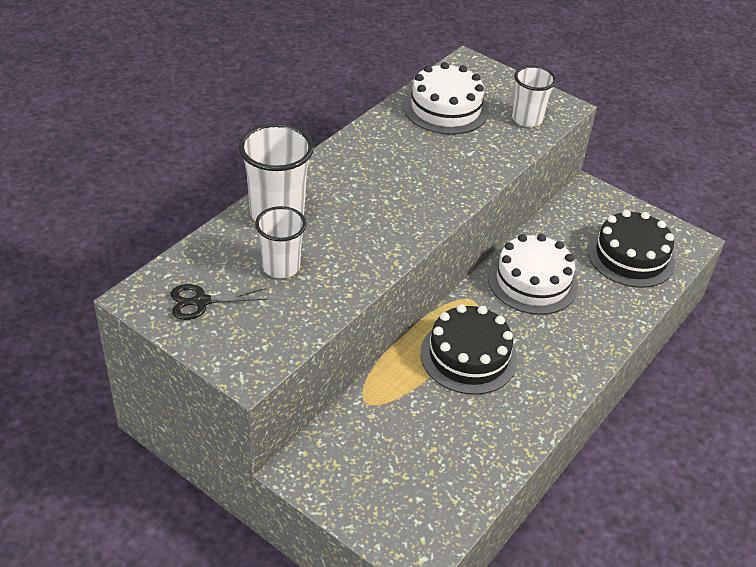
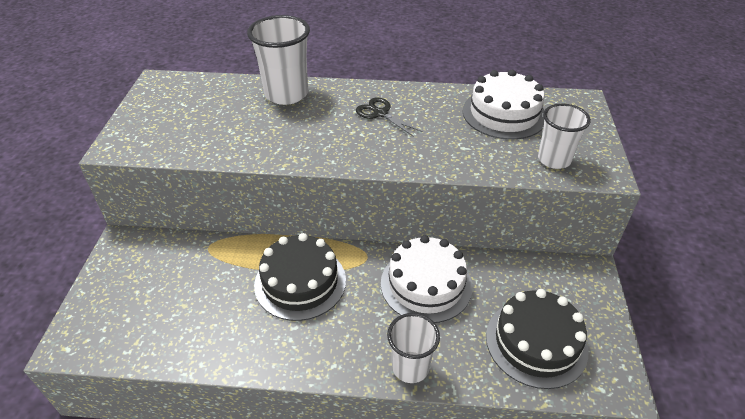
camera: 60 degrees right, 0 degrees up
black scissors [171,284,268,320] -> black scissors moved to [356,97,423,137]
white cup [255,206,306,278] -> white cup moved to [387,313,440,383]

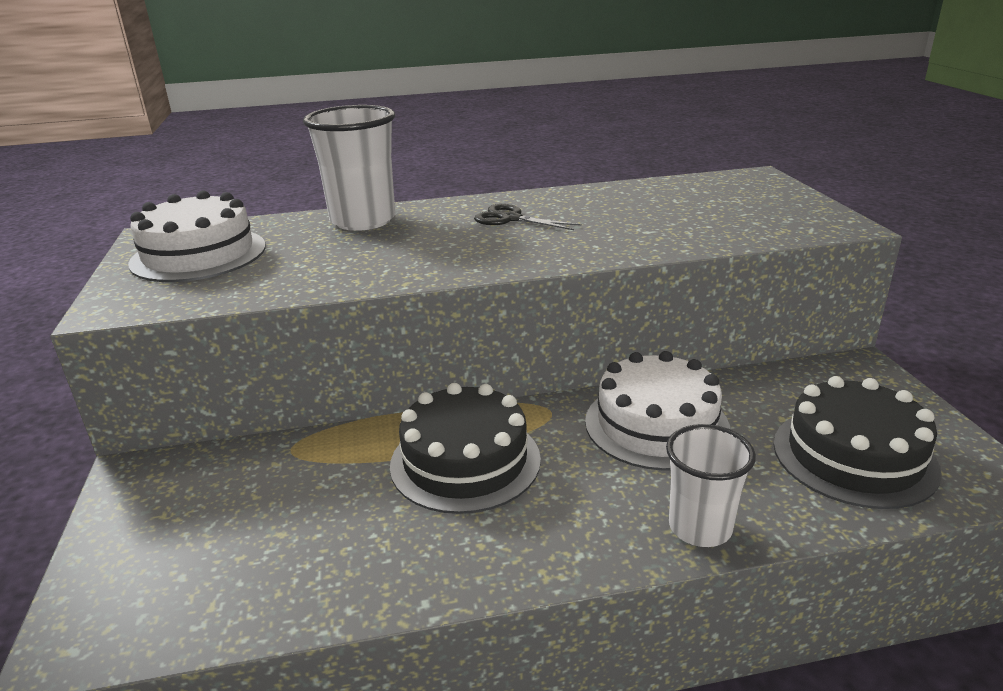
camera: 15 degrees left, 15 degrees down
white cake [462,70,545,140] -> white cake moved to [128,190,266,282]
white cup [538,103,591,169] -> none

